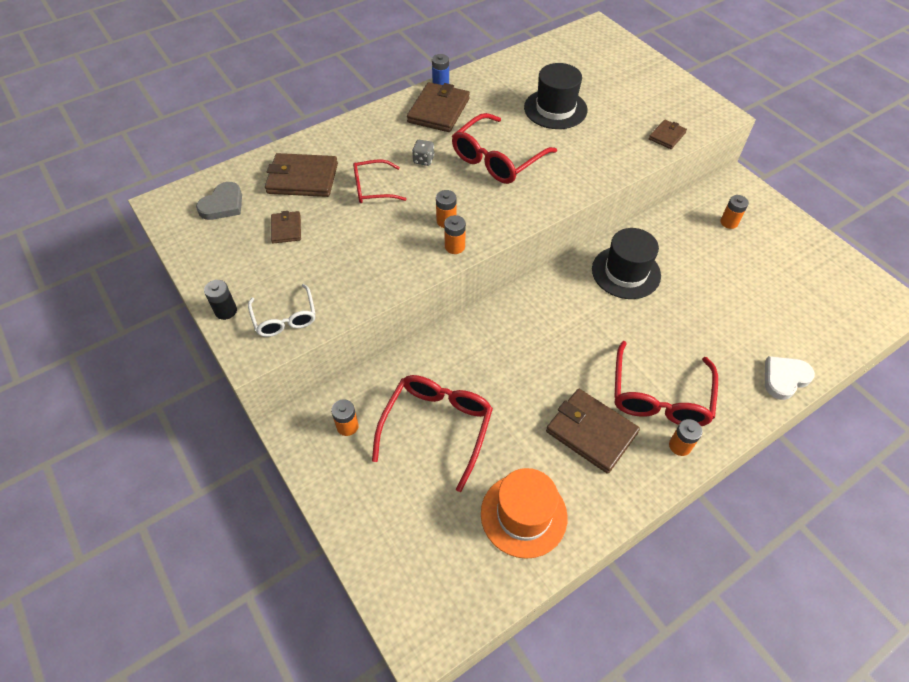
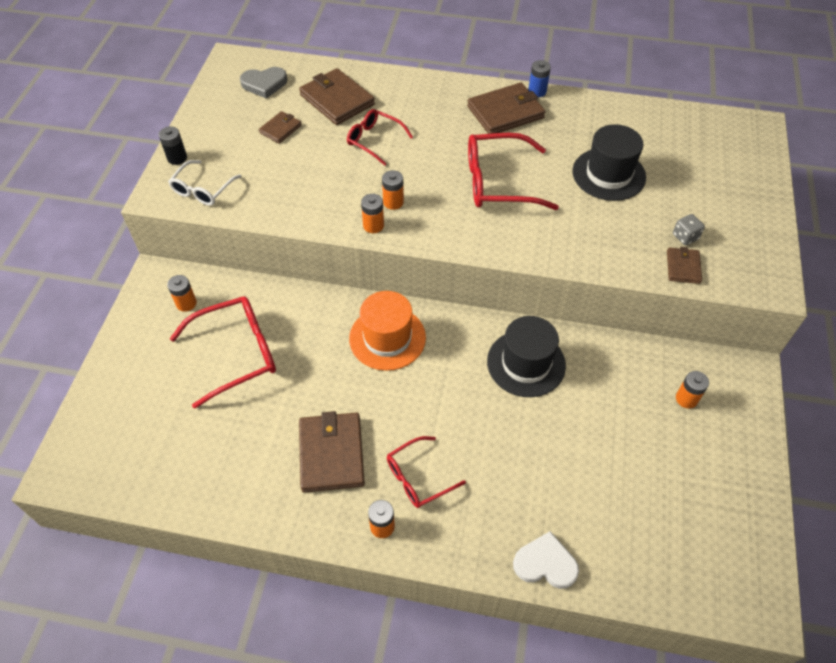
camera: 45 degrees right, 0 degrees up
grey dice [412,140,434,166] -> grey dice moved to [673,214,705,245]
orange hat [481,468,568,559] -> orange hat moved to [349,291,426,371]
red glasses [614,341,718,426] -> red glasses [387,436,466,508], size x0.60
brown wallet [649,120,687,149] -> brown wallet turned 75 degrees counterclockwise [667,247,702,284]

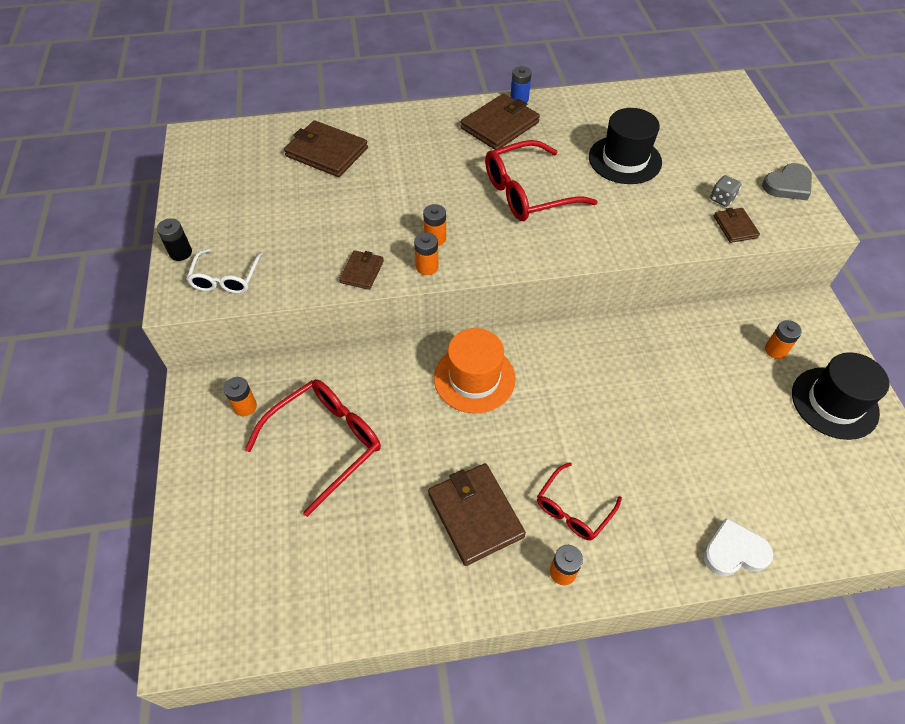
camera: 20 degrees left, 0 degrees up
grey heart [240,67,287,99] -> grey heart moved to [762,163,812,200]
brown wallet [259,111,302,144] -> brown wallet moved to [339,250,384,290]
red glasses [347,109,413,166] -> none
black hat [487,316,566,397] -> black hat moved to [792,352,889,440]

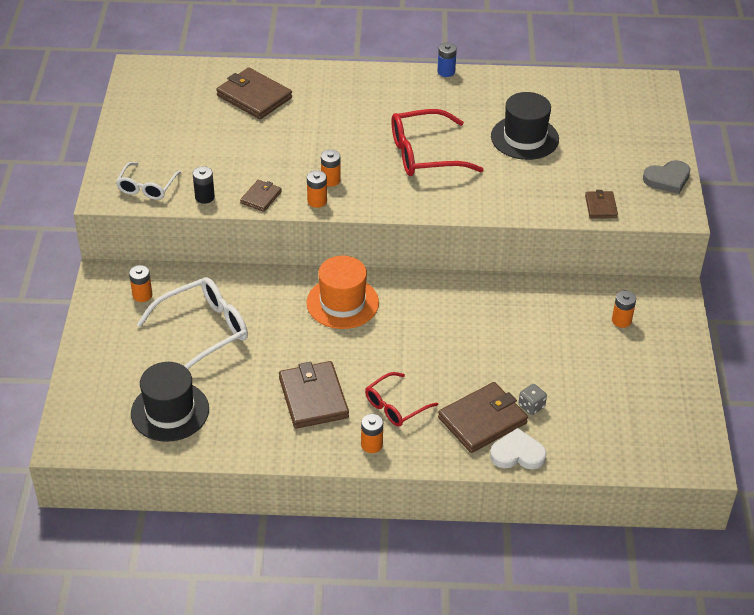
camera: 10 degrees right, 10 degrees down
black battery [157,218,192,261] -> black battery moved to [193,166,215,204]
red glasses [245,379,381,517] -> white glasses [137,277,248,369]
brown wallet [461,94,540,150] -> brown wallet moved to [438,382,528,453]
grey dice [710,175,741,207] -> grey dice moved to [519,384,547,415]
black hat [792,352,889,440] -> black hat moved to [131,362,209,442]

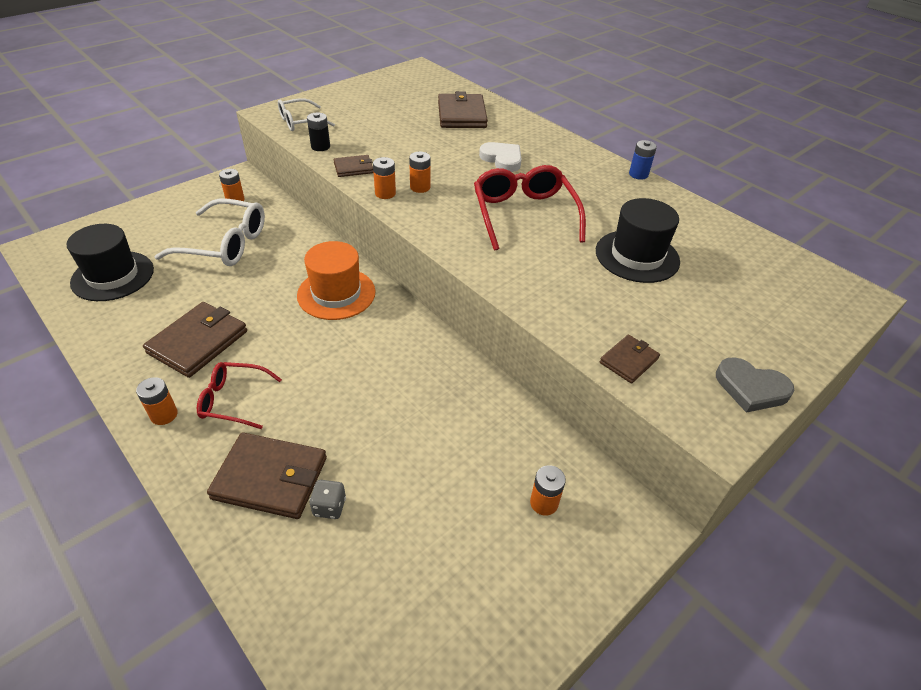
camera: 45 degrees right, 0 degrees up
red glasses [391,109,484,176] -> red glasses turned 45 degrees clockwise [474,165,586,251]
white heart [490,428,547,469] -> white heart moved to [479,142,522,172]

